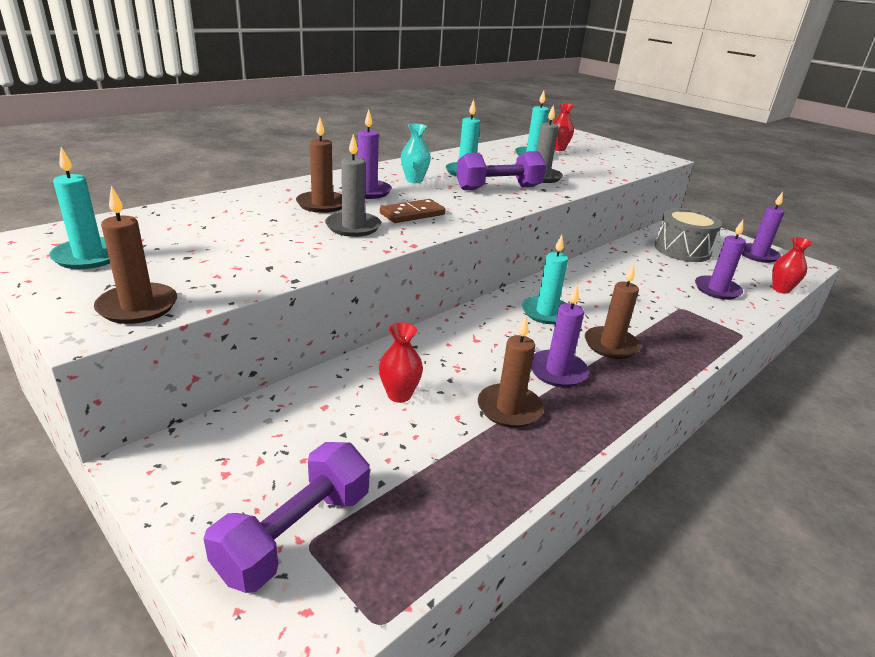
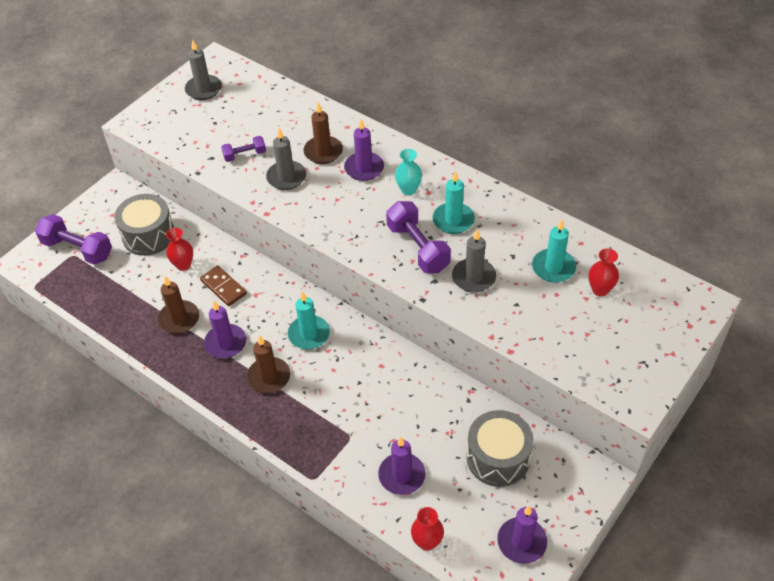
camera: 85 degrees right, 20 degrees up
turquoise candle [49,147,110,269] -> grey candle [185,40,222,100]
brown candle [94,186,177,324] -> none
brown domino [380,199,446,223] -> brown domino moved to [200,265,247,306]
none -> grey drum [114,194,174,256]
none -> purple dumbbell [221,136,266,162]

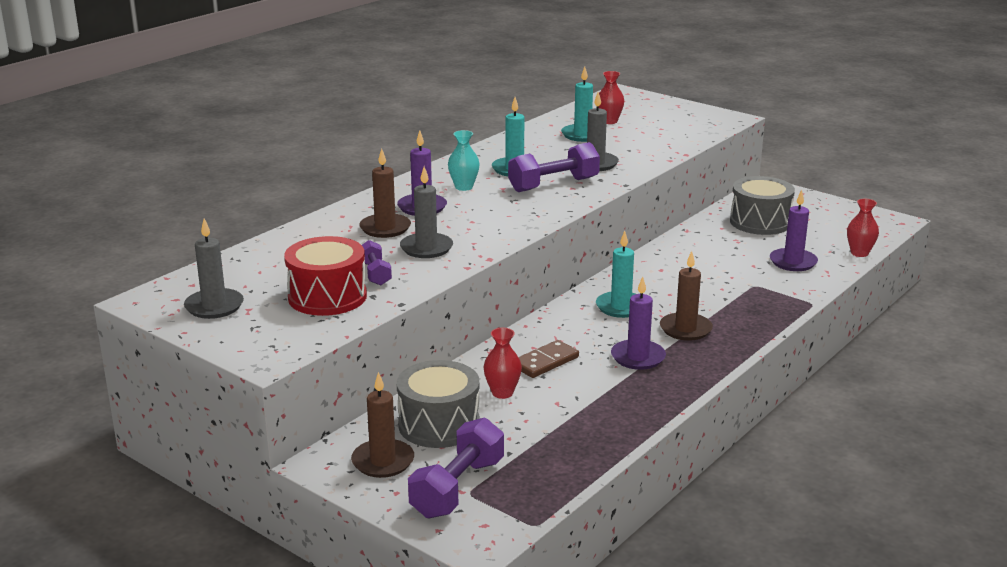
camera: 90 degrees left, 25 degrees down
brown candle [158,276,199,334] -> brown candle moved to [351,372,414,478]
purple candle [497,506,547,564] -> none
none -> red drum [284,236,367,316]

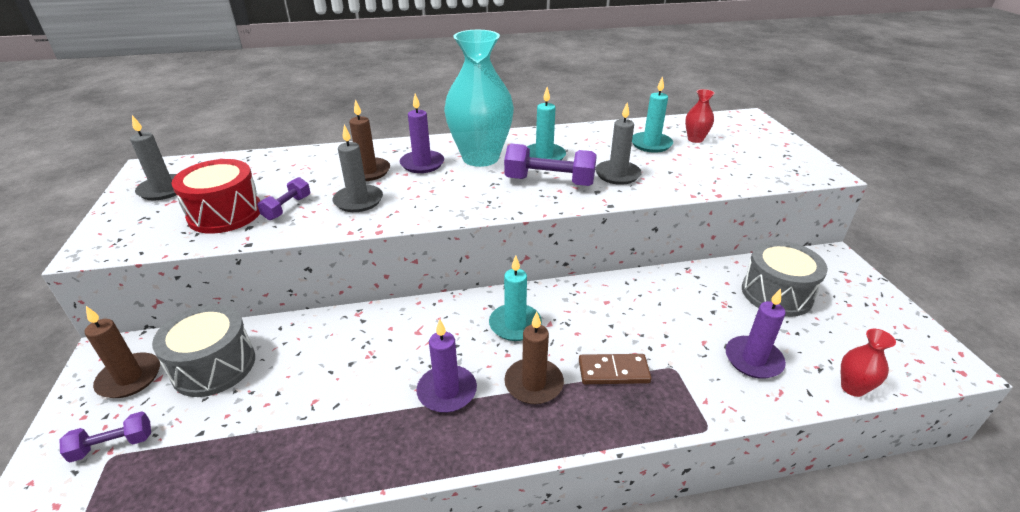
camera: 40 degrees right, 10 degrees up
purple dumbbell [408,418,504,518] -> purple dumbbell [60,411,151,462], size x0.57
turquoise vase [448,130,480,191] -> turquoise vase [444,30,514,167], size x2.29
red vase [483,328,522,399] -> none
brown domino [519,340,579,378] -> brown domino moved to [579,354,652,384]

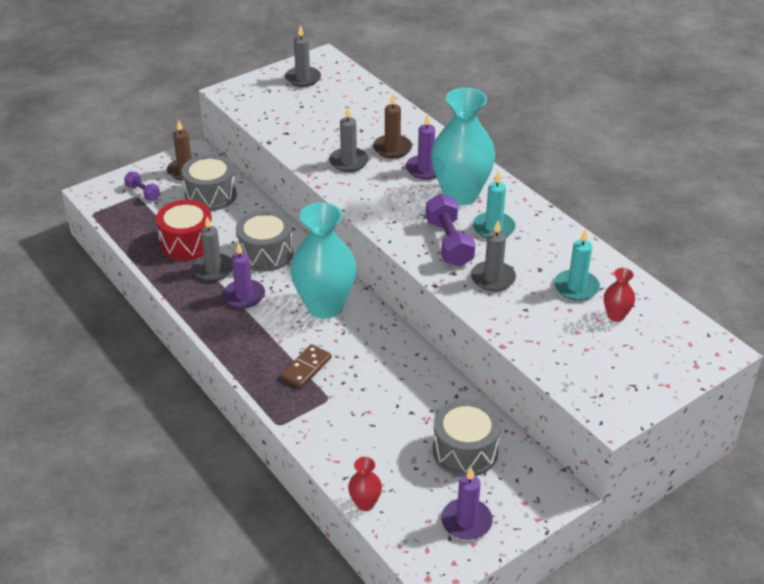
camera: 65 degrees right, 5 degrees up
red drum [171,159,260,234] -> red drum moved to [156,200,212,260]
purple dumbbell [257,177,310,220] -> none
turquoise candle [489,256,542,341] -> turquoise vase [290,202,356,319]
brown candle [504,312,564,404] -> none
brown domino [579,354,652,384] -> brown domino turned 60 degrees clockwise [280,344,332,388]
purple candle [725,288,786,379] -> purple candle moved to [441,468,493,540]
none -> grey candle [193,217,233,281]
none -> grey drum [236,210,293,272]

